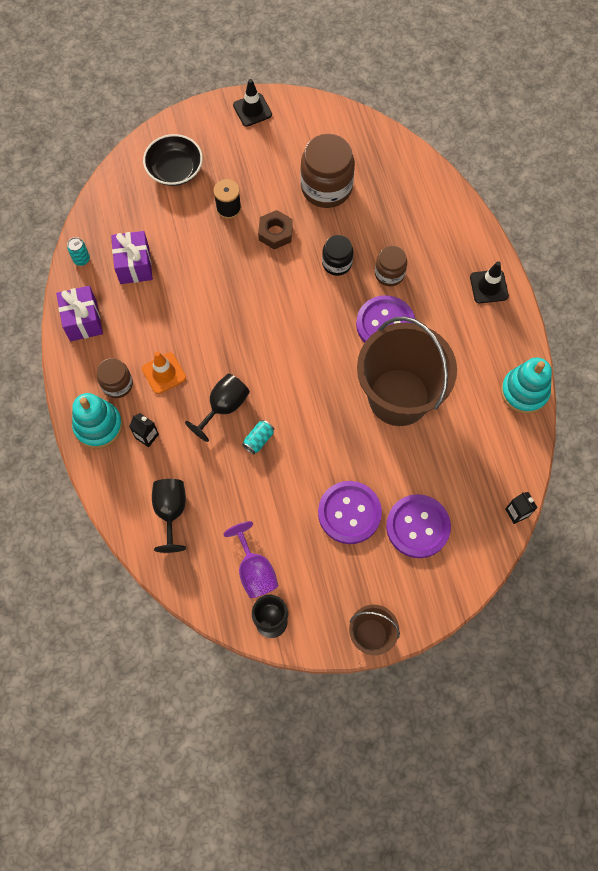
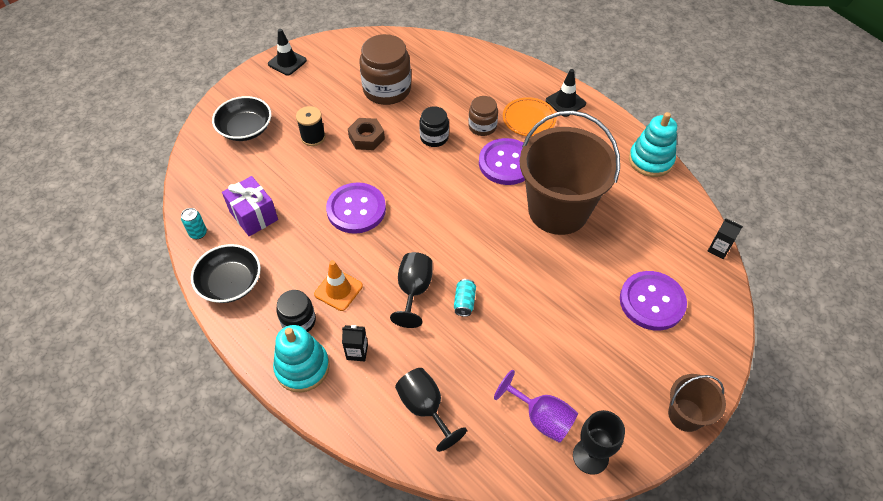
camera: 30 degrees left, 15 degrees down
purple gift [56,286,103,341] -> black bowl [191,244,261,303]
brown jar [97,358,133,398] -> black jar [276,290,316,332]
purple button [318,481,382,544] -> purple button moved to [326,182,386,234]
none -> orange plate [503,97,556,136]

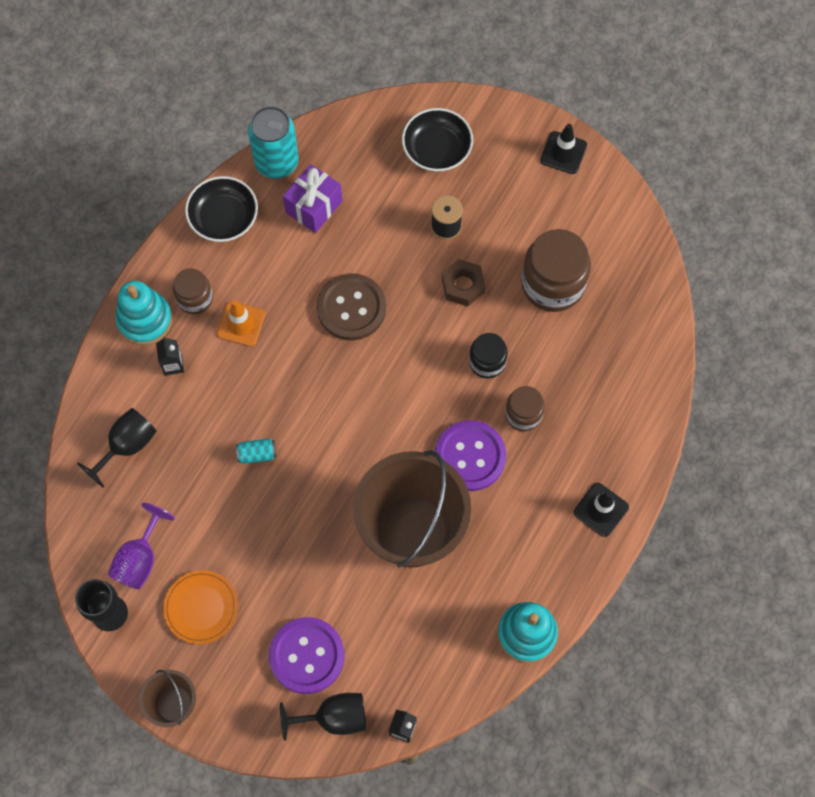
camera: 75 degrees right, 15 degrees up
turquoise can [181,208,207,239] -> turquoise can [248,106,299,179], size x2.20
black jar [276,290,316,332] -> brown jar [173,268,213,314]
purple button [326,182,386,234] -> brown button [317,273,386,340]
black goblet [390,252,433,328] -> black goblet moved to [280,693,366,741]
orange plate [503,97,556,136] -> orange plate moved to [163,570,238,644]

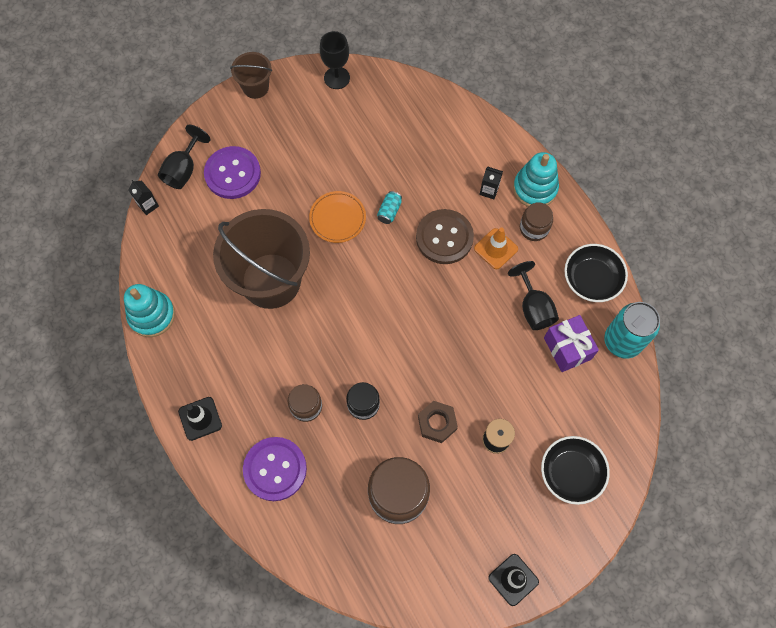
camera: 120 degrees right, 0 degrees up
black goblet [77,408,157,488] -> black goblet moved to [508,261,559,330]
purple goblet [108,503,175,589] -> none
orange plate [163,570,238,644] -> orange plate moved to [309,191,366,243]
brown button [317,273,386,340] -> brown button moved to [416,209,474,264]
purple button [435,420,506,491] -> purple button moved to [243,437,307,501]

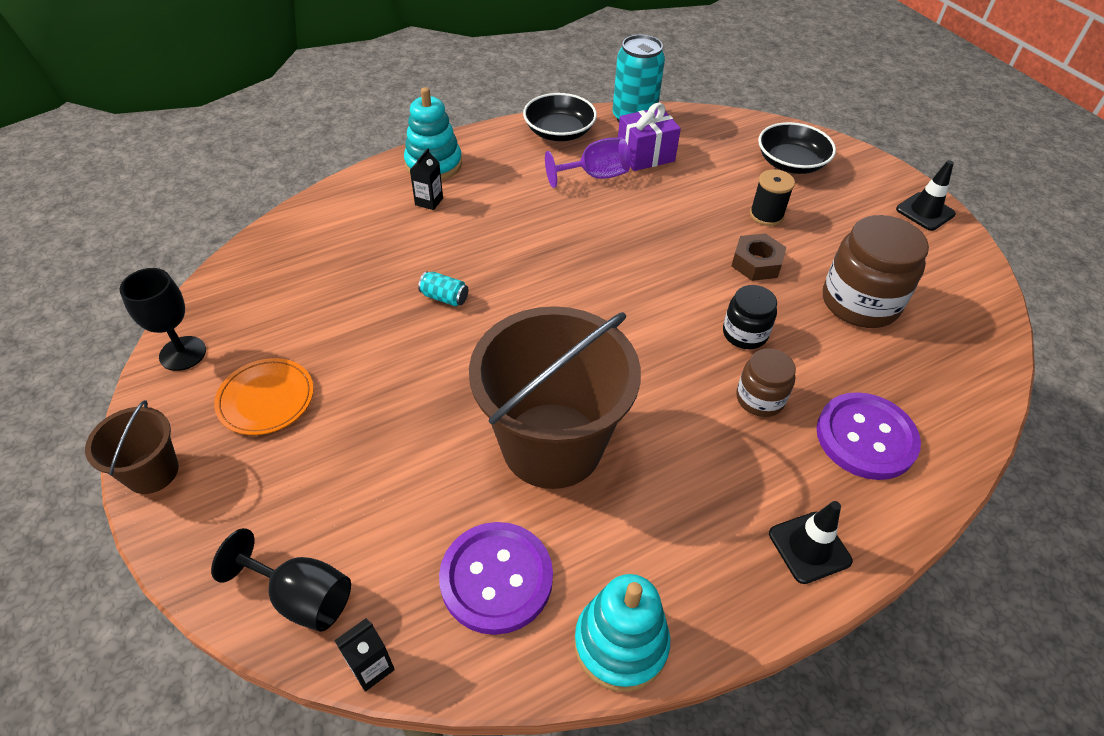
camera: 90 degrees left, 20 degrees down
purple button [204,146,261,199] -> purple button moved to [439,522,553,635]
orange plate [309,191,366,243] -> orange plate moved to [214,358,314,435]
brown button [416,209,474,264] -> none
orange traffic cone [474,227,518,269] -> none
black goblet [508,261,559,330] -> purple goblet [545,137,630,188]
brown jar [520,202,553,241] -> none

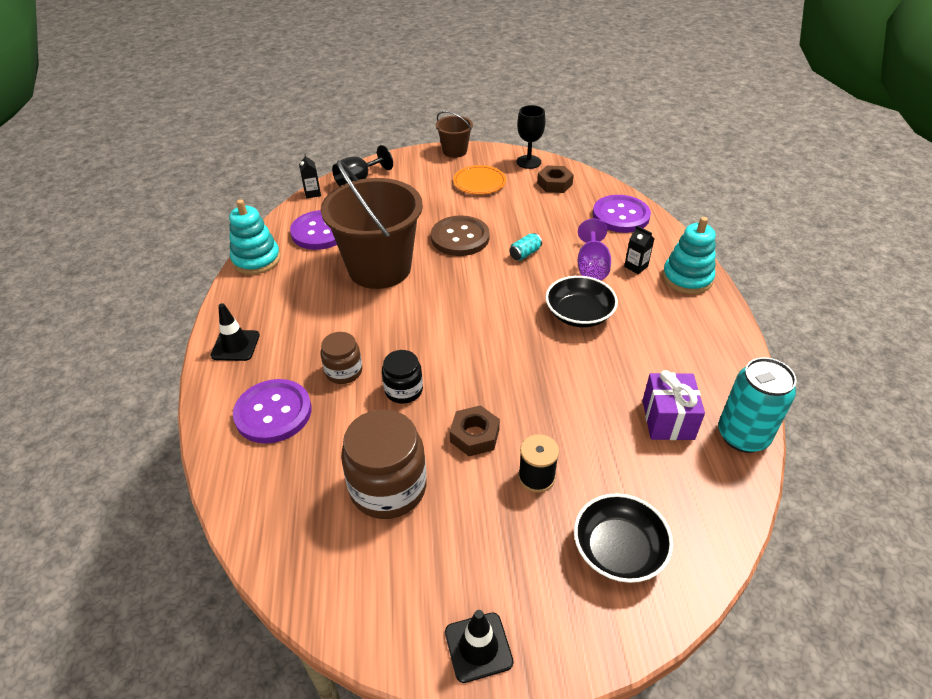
camera: 115 degrees right, 5 degrees down
black bowl [523,93,597,141] -> black bowl moved to [546,276,618,327]
purple goblet [545,137,630,188] -> purple goblet moved to [578,219,611,280]
none -> brown button [431,215,490,256]
none -> brown nut [537,165,574,193]
none -> purple button [593,195,651,233]

